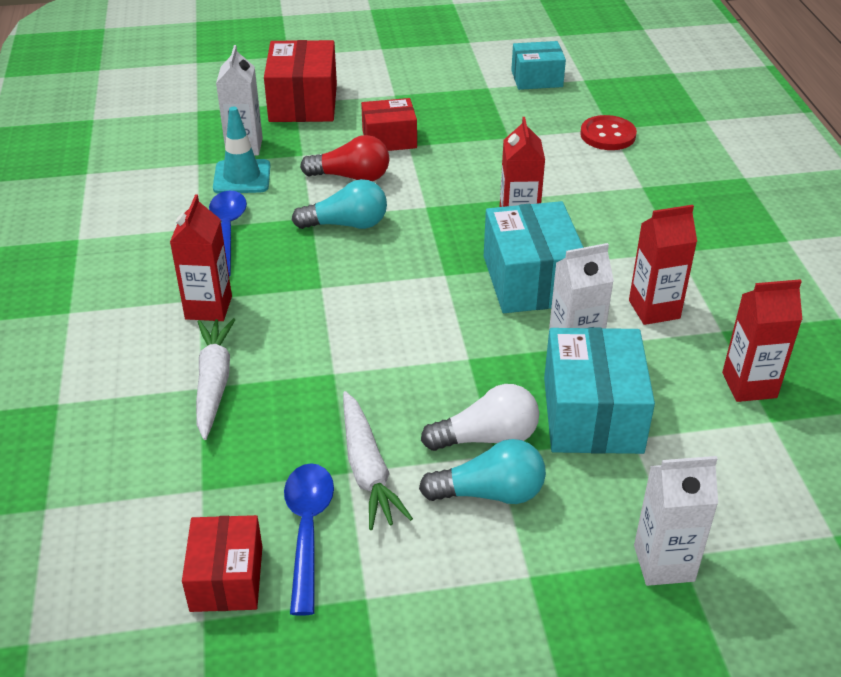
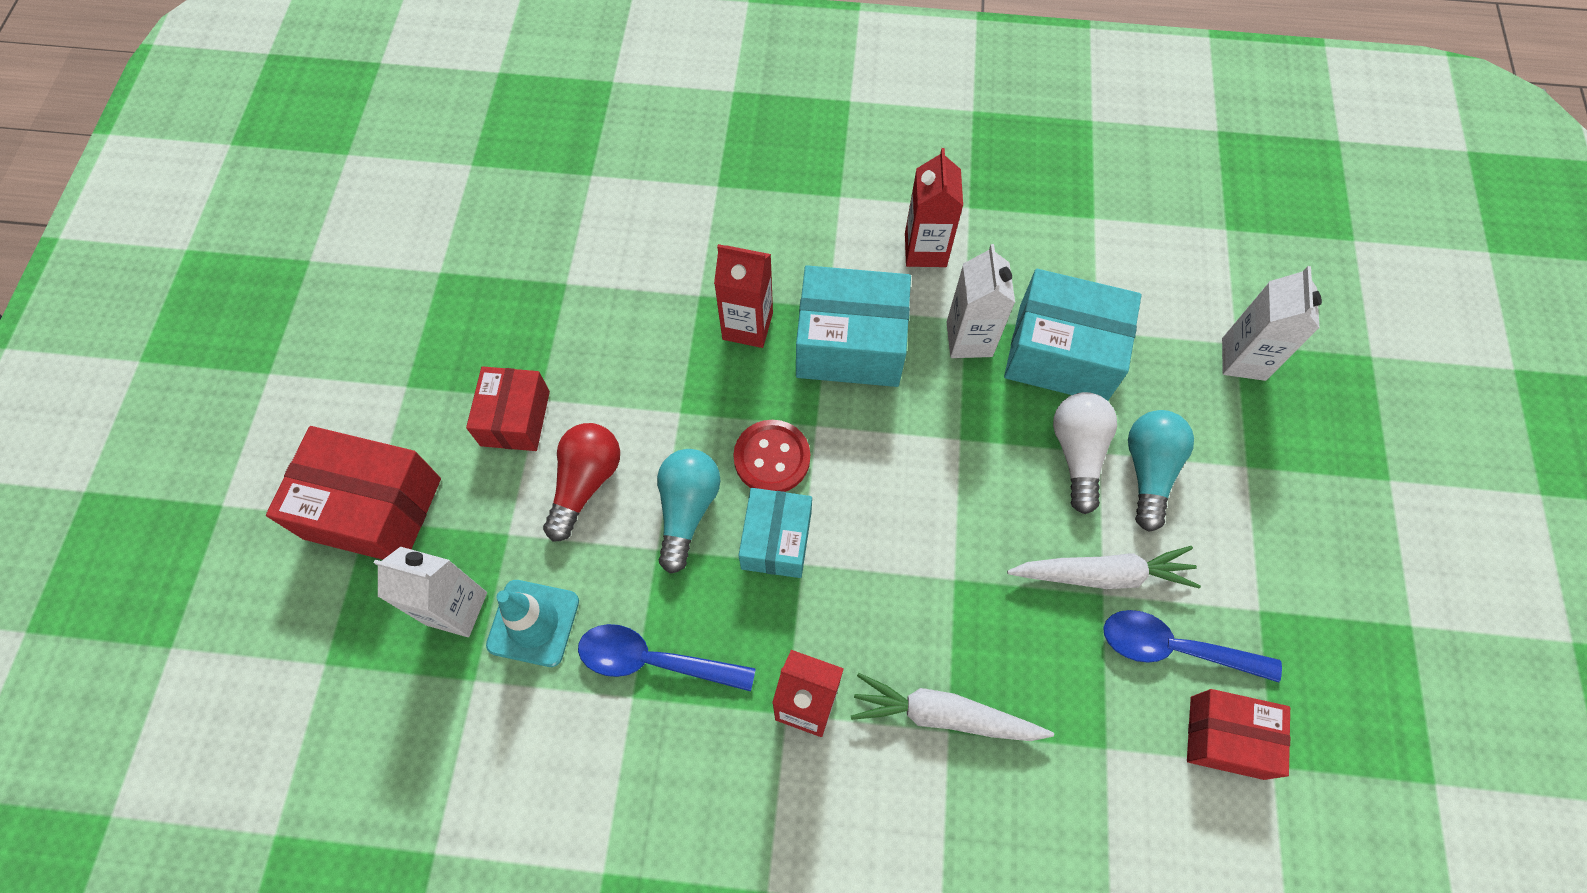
camera: 75 degrees left, 25 degrees up
turquoise box [511,41,566,90] -> turquoise box moved to [738,488,812,578]
red button [580,115,637,150] -> red button moved to [733,420,810,492]
red carton [722,279,802,402] -> none

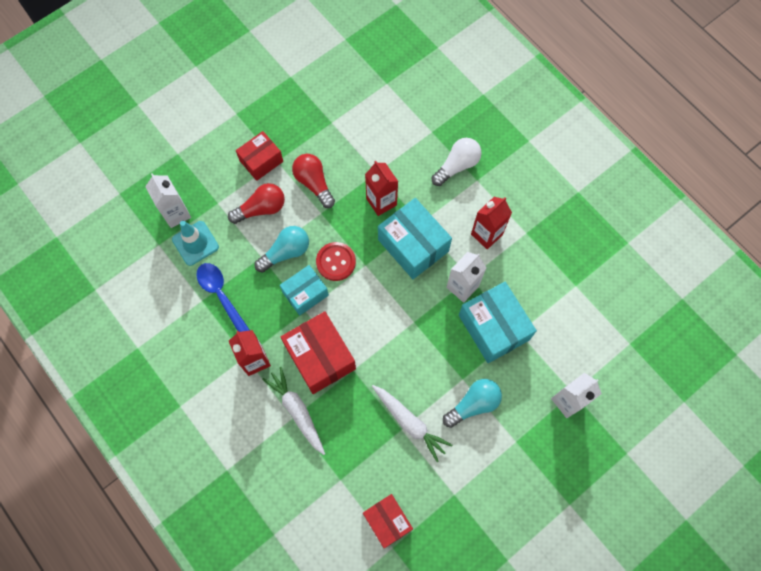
camera: 45 degrees right, 5 degrees up
red box [266,426,441,560] -> red box moved to [281,311,356,394]
white light bulb [1053,392,1117,514] -> white light bulb moved to [431,138,482,186]
blue spoon [1103,610,1282,682] -> none
none -> red light bulb [292,154,335,208]

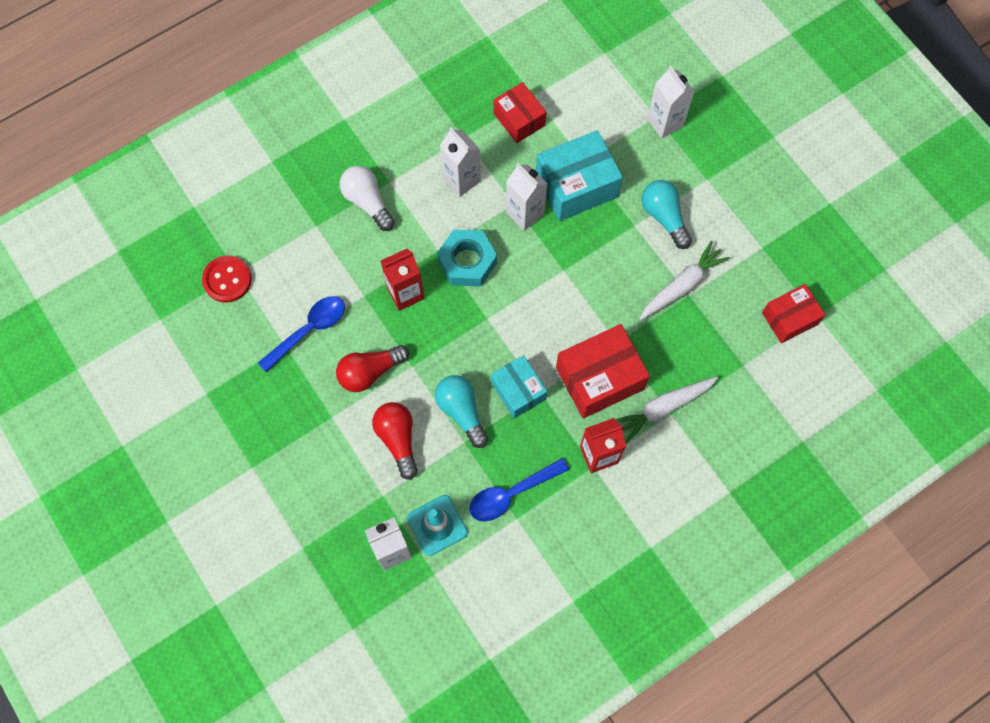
camera: 85 degrees left, 0 degrees up
red box [236,131,283,181] -> red box moved to [494,82,546,143]
red button [316,242,356,281] -> red button moved to [202,255,252,303]
turquoise box [378,198,452,279] -> turquoise nut [437,230,497,287]
red carton [471,197,512,249] -> white carton [440,127,481,197]
none -> blue spoon [258,296,345,372]

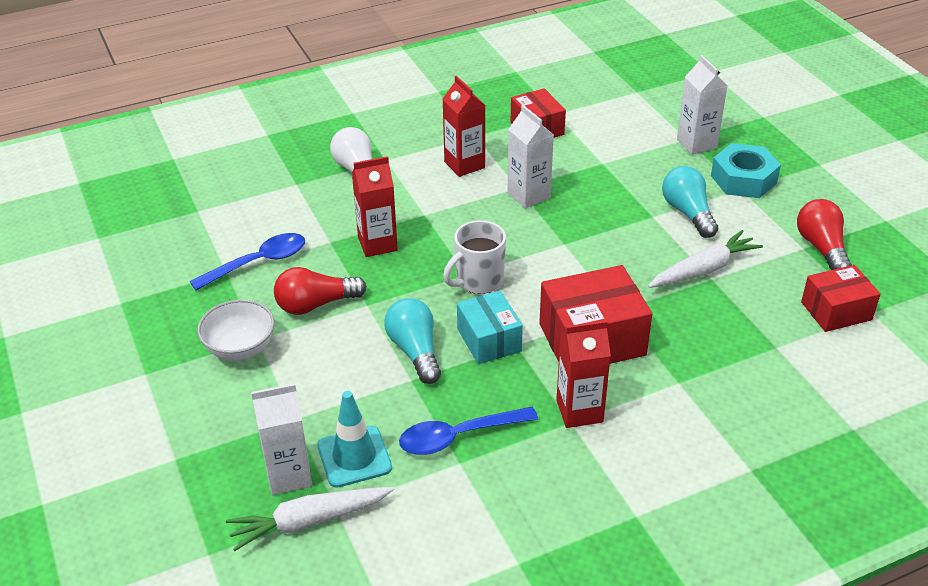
camera: 10 degrees right, 30 degrees down
red button [202,255,252,303] -> none
red light bulb [372,402,418,480] -> red light bulb moved to [797,199,852,270]
turquoise nut [437,230,497,287] -> turquoise nut moved to [711,143,781,198]
white carton [440,127,481,197] -> red carton [443,76,485,177]
turquoise box [536,130,623,221] -> none
white carrot [616,377,718,443] -> white carrot moved to [226,487,394,551]
none -> white bowl [197,299,274,361]
none -> white mug [443,220,506,294]

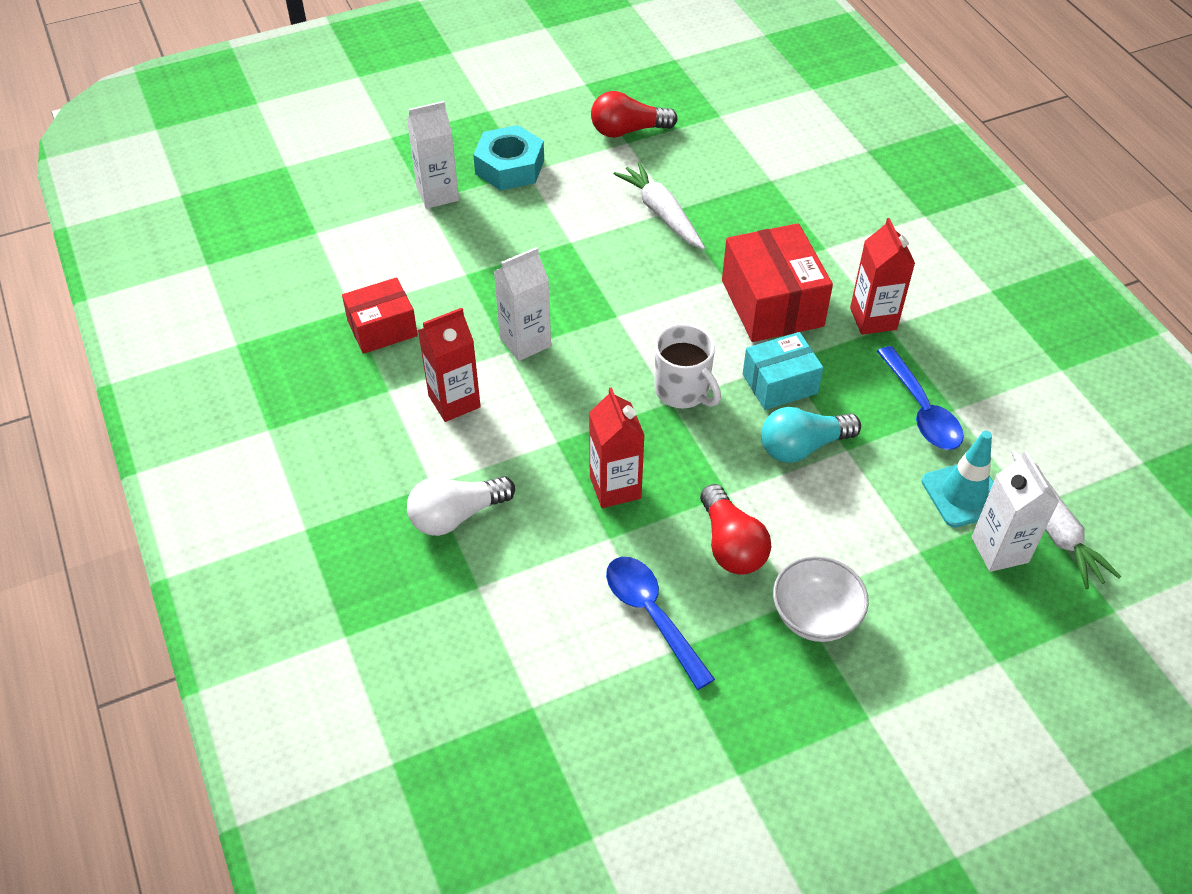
camera: 90 degrees left, 10 degrees up
turquoise light bulb [662,166,718,238] -> none
red box [801,265,881,332] -> none

